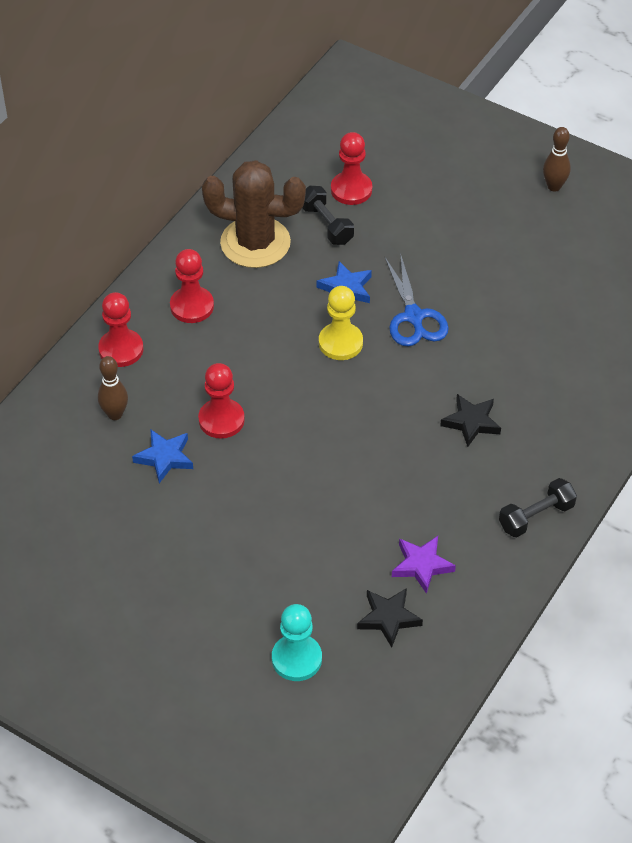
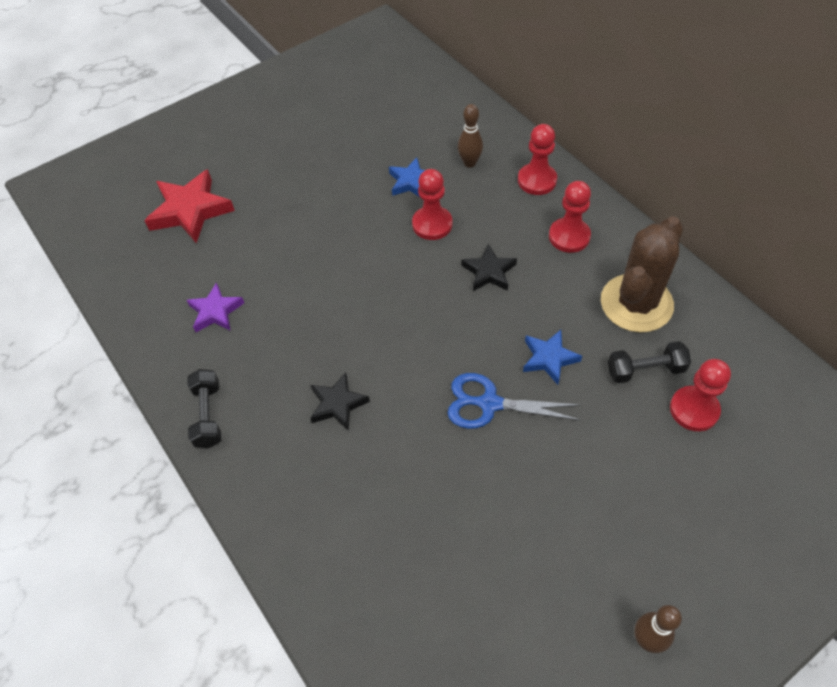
camera: 115 degrees right, 5 degrees up
turquoise pawn [272,604,322,681] -> red star [144,169,235,243]
yellow pawn [319,286,363,360] -> none
black star [357,588,423,648] -> black star moved to [461,244,517,291]

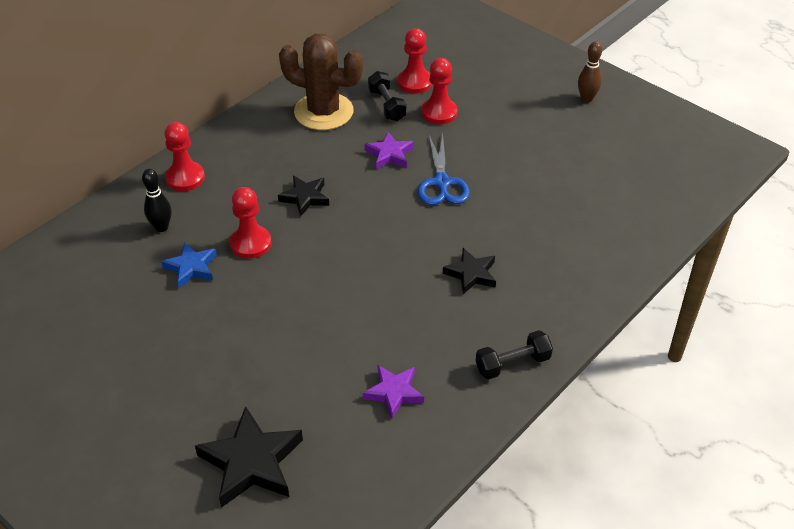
camera: 105 degrees left, 10 degrees down
red star [144,169,235,243] -> black star [195,406,303,508]
brown bowling pin [458,104,483,168] -> black bowling pin [142,169,172,232]
blue star [523,330,582,385] -> purple star [365,132,414,169]
red pawn [549,181,591,253] -> red pawn moved to [421,58,457,124]

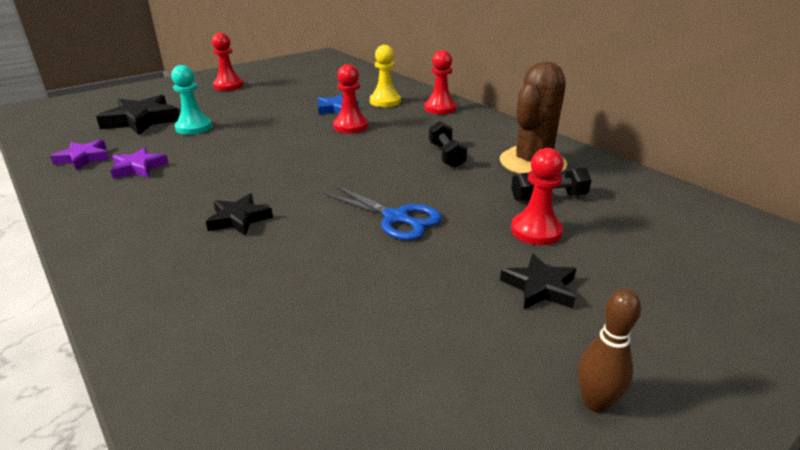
camera: 100 degrees right, 15 degrees down
black bowling pin [142,169,172,232] -> yellow pawn [370,45,401,107]
black star [278,175,329,217] -> black star moved to [500,253,576,309]
purple star [365,132,414,169] -> purple star moved to [50,140,110,170]
red pawn [398,28,432,94] -> red pawn moved to [212,33,244,91]
blue scissors [417,133,470,205] -> blue scissors turned 150 degrees counterclockwise [323,185,442,240]
black dumbbell [476,330,553,379] -> black dumbbell moved to [429,121,468,168]
none -> turquoise pawn [171,65,212,135]

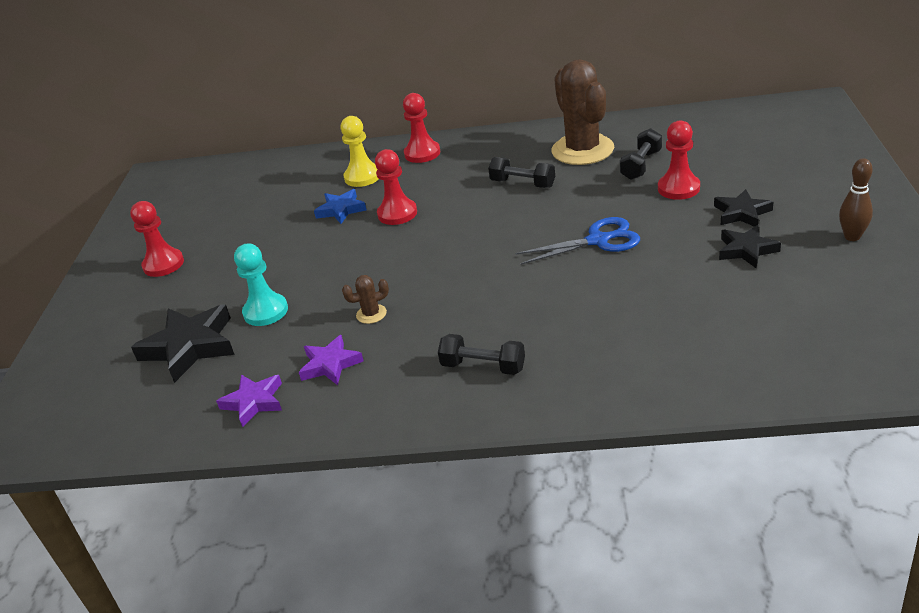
camera: 45 degrees left, 5 degrees up
black star [206,193,273,235] -> black star moved to [719,225,781,268]
none -> brown cactus [342,275,389,324]
none -> black dumbbell [438,334,525,375]

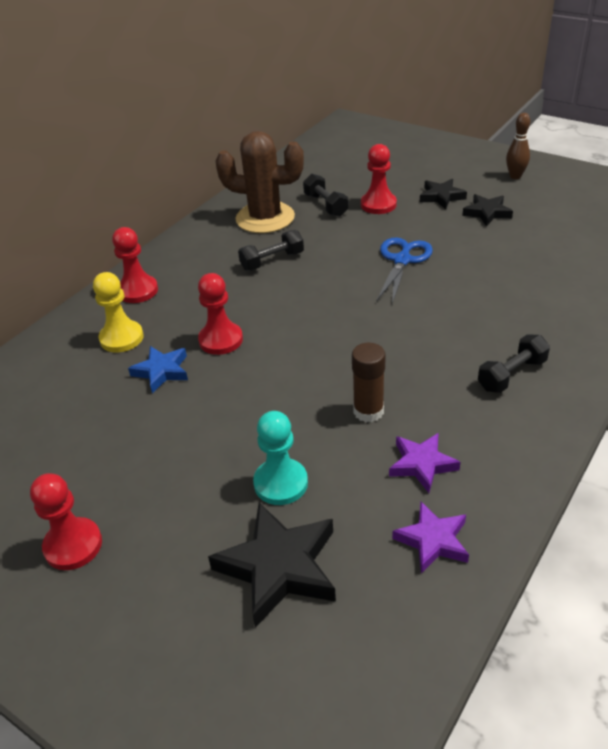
camera: 60 degrees left, 5 degrees up
brown cactus [342,275,389,324] -> brown glue stick [352,343,386,422]

